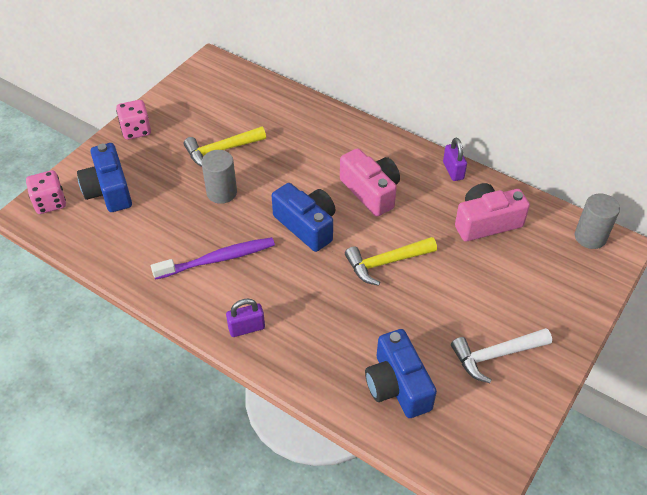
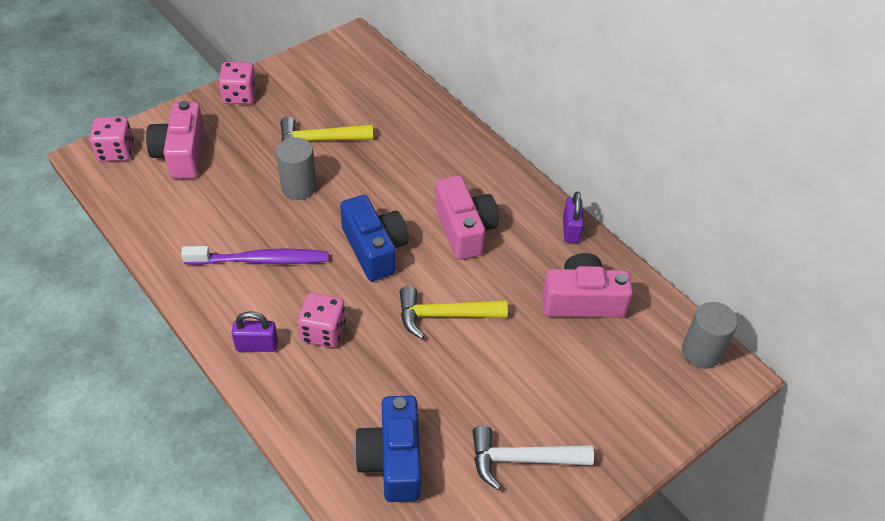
camera: 15 degrees right, 0 degrees up
blue camera [77,143,132,212] -> pink camera [146,101,205,179]
none -> pink dice [298,293,346,348]

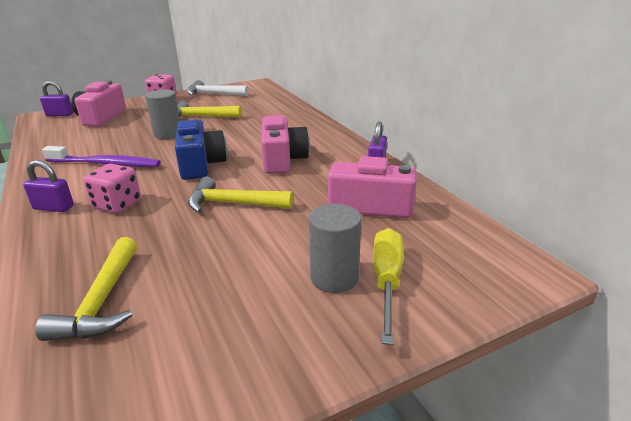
camera: 15 degrees right, 20 degrees down
pink dice [90,117,134,161] -> purple padlock [40,81,73,116]
blue camera [354,395,421,502] -> yellow hammer [35,237,137,341]
white hammer [472,426,594,490] -> white hammer moved to [187,80,248,96]
grey cylinder [682,302,738,369] -> grey cylinder moved to [309,204,361,293]
none -> yellow screwdriver [373,228,403,345]

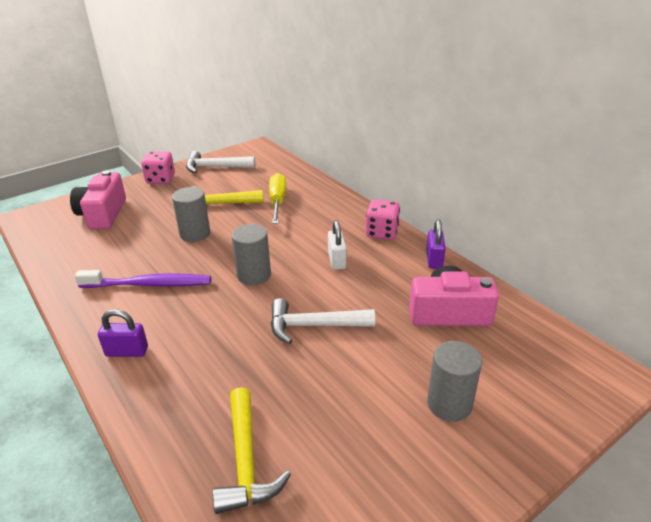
camera: 10 degrees left, 5 degrees up
purple padlock [40,81,73,116] -> none
pink dice [83,164,141,214] -> pink dice moved to [366,199,400,240]
blue camera [175,120,227,180] -> grey cylinder [232,224,271,285]
yellow hammer [188,177,293,213] -> white hammer [271,298,375,344]
pink camera [261,115,309,174] -> white padlock [328,220,347,270]
yellow screwdriver [373,228,403,345] -> yellow screwdriver moved to [269,173,286,224]

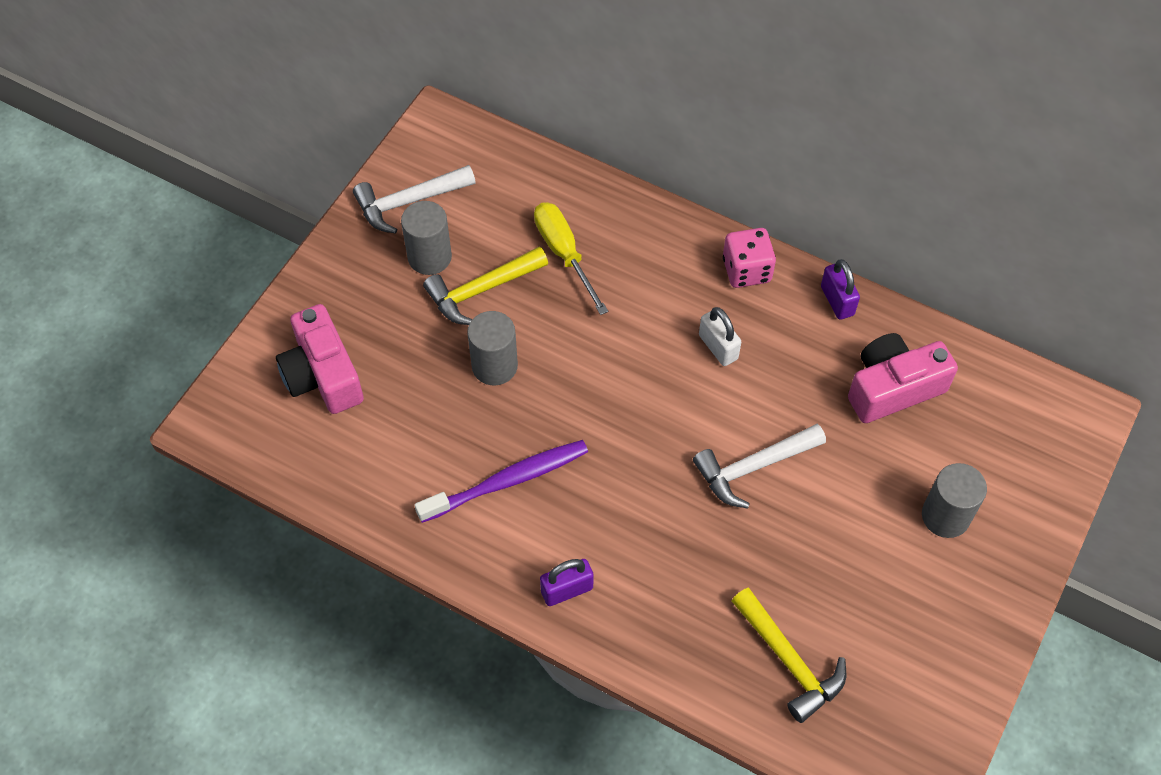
camera: 25 degrees left, 25 degrees up
pink dice [141,152,175,184] -> none
grey cylinder [232,224,271,285] -> grey cylinder moved to [401,201,452,275]

